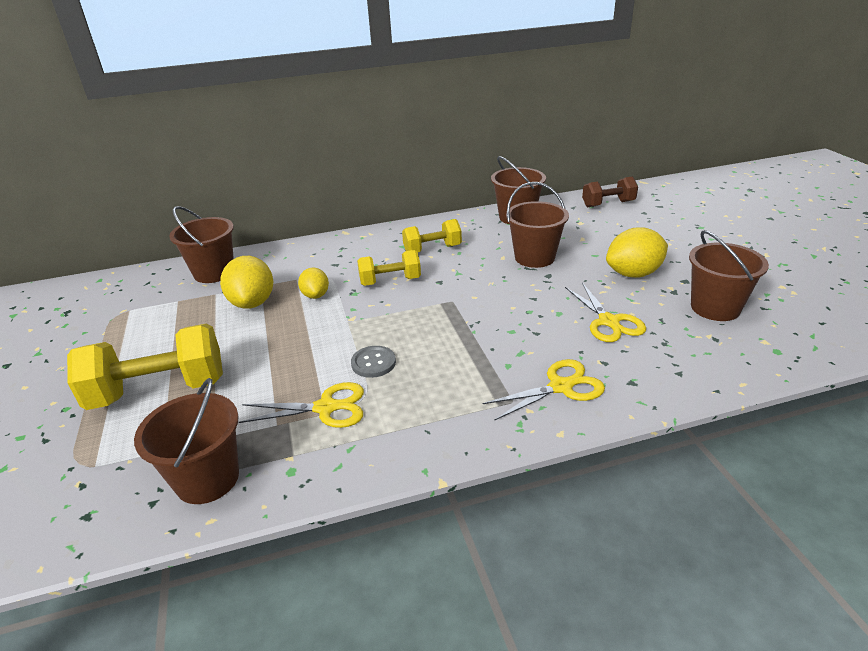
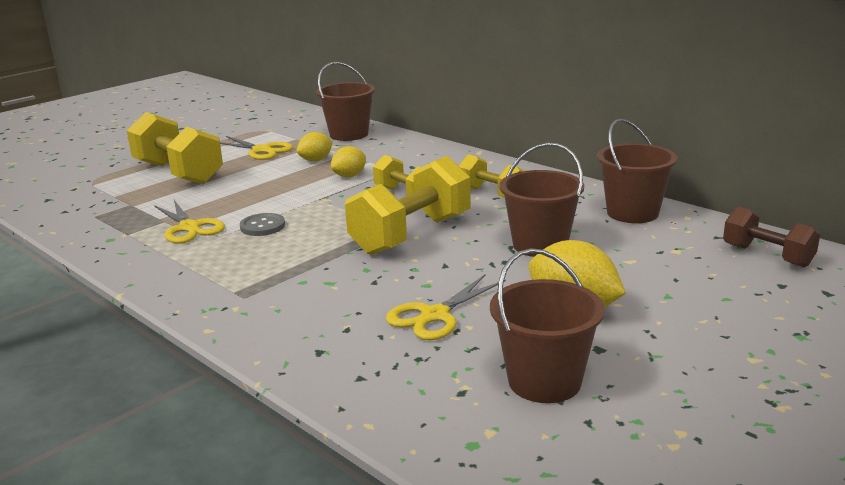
camera: 60 degrees right, 10 degrees down
brown bucket [134,378,239,504] -> none
yellow lemon [220,256,273,309] -> yellow lemon [296,132,333,162], size x0.60
yellow scissors [482,359,605,421] -> yellow scissors moved to [220,136,293,160]
none -> yellow dumbbell [345,156,471,255]

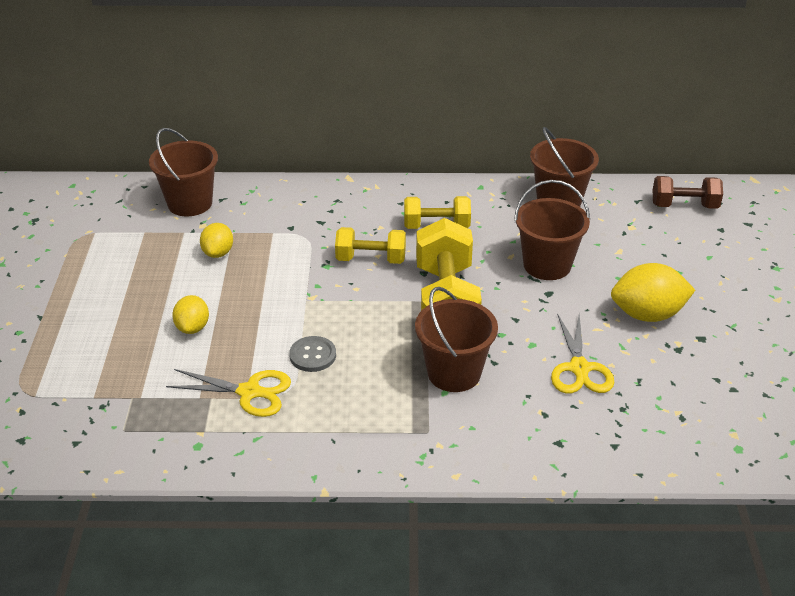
camera: 45 degrees left, 15 degrees up
yellow dumbbell [127,112,223,184] -> none
yellow scissors [220,136,293,160] -> none
yellow lemon [331,146,366,177] -> yellow lemon moved to [172,295,209,334]
brown bucket [490,248,605,403] -> brown bucket moved to [415,287,498,392]

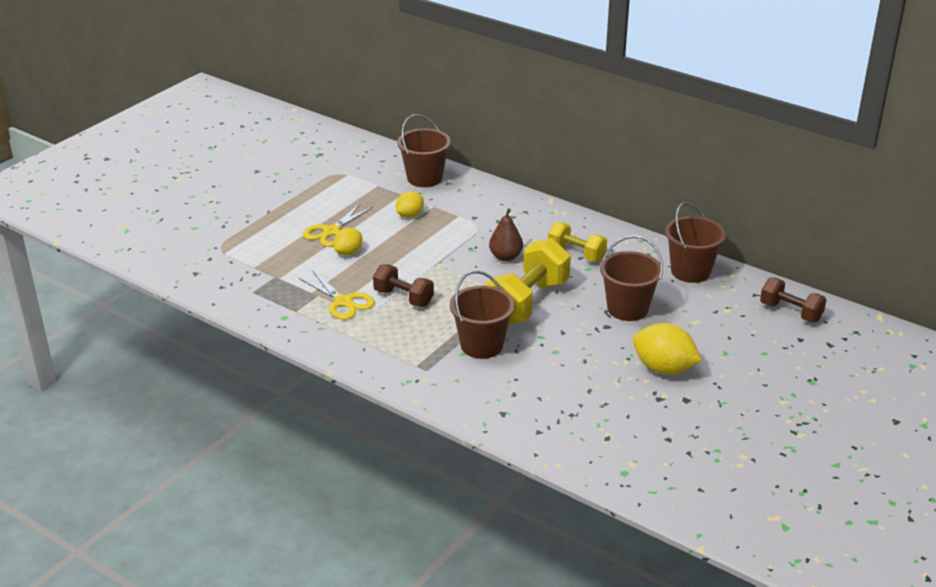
camera: 35 degrees right, 5 degrees down
grey button [289,336,336,372] -> brown dumbbell [373,264,434,307]
yellow dumbbell [335,227,406,264] -> brown pear [489,208,523,261]
yellow scissors [551,313,614,394] -> yellow scissors moved to [303,203,373,247]

